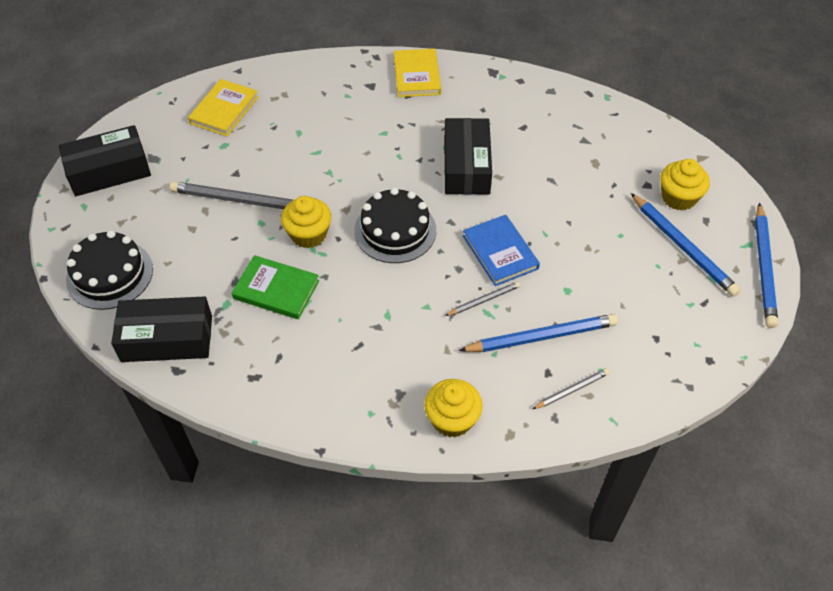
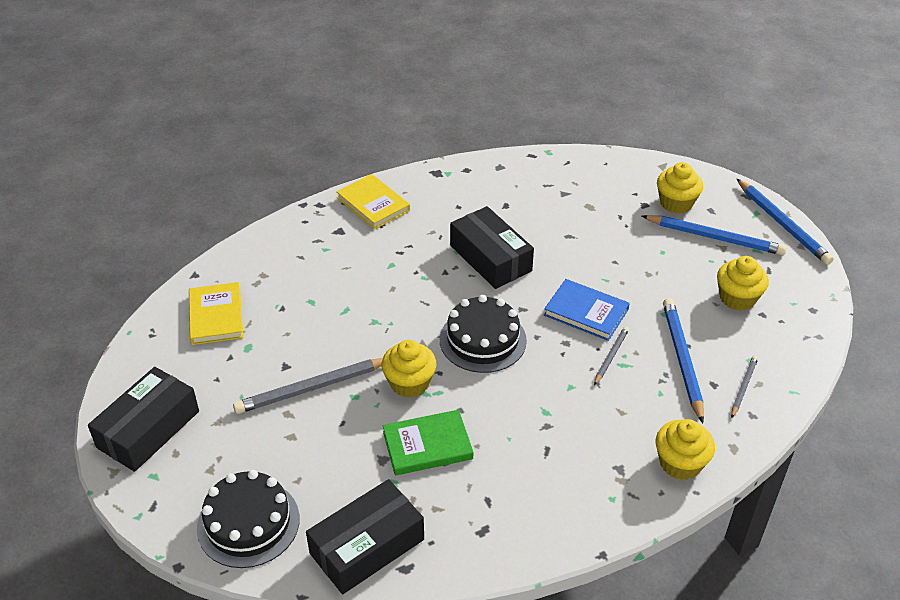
camera: 35 degrees left, 10 degrees down
blue pencil [458,314,618,352] -> blue pencil turned 45 degrees counterclockwise [663,298,704,423]
none -> yellow cupcake [717,256,769,311]

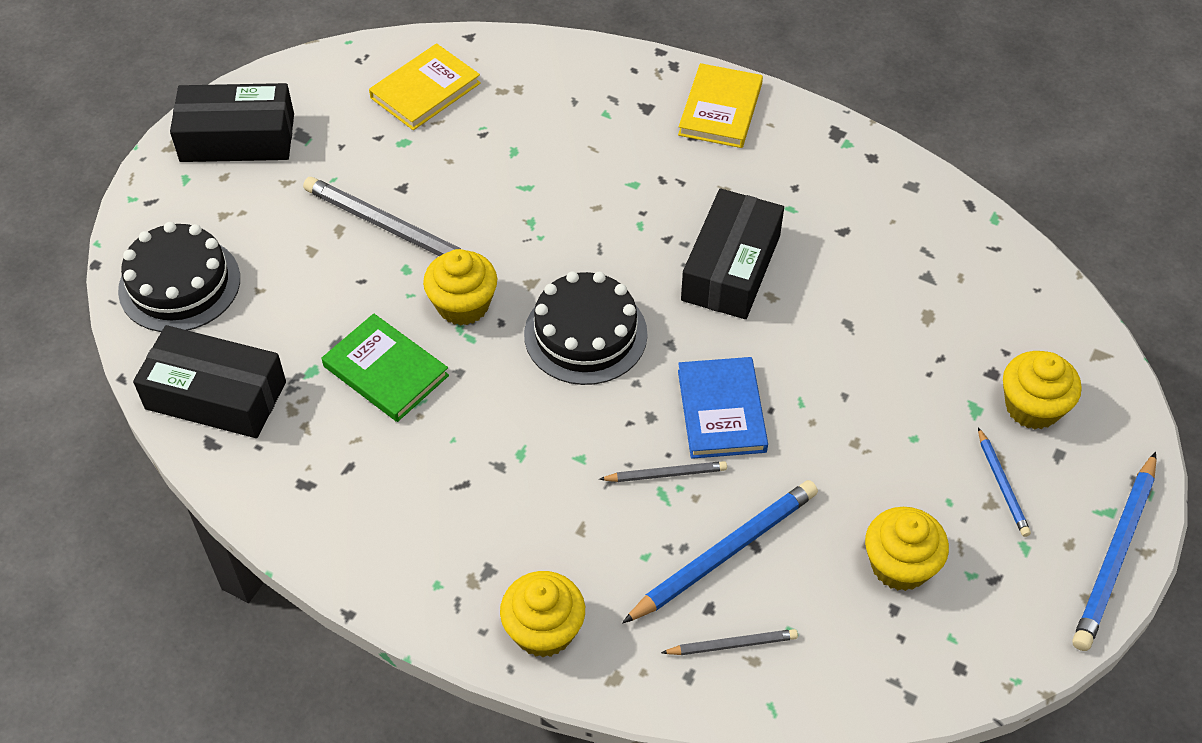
camera: 55 degrees right, 10 degrees up
blue pencil [642,215,787,255] -> blue pencil [978,427,1031,537], size x0.53

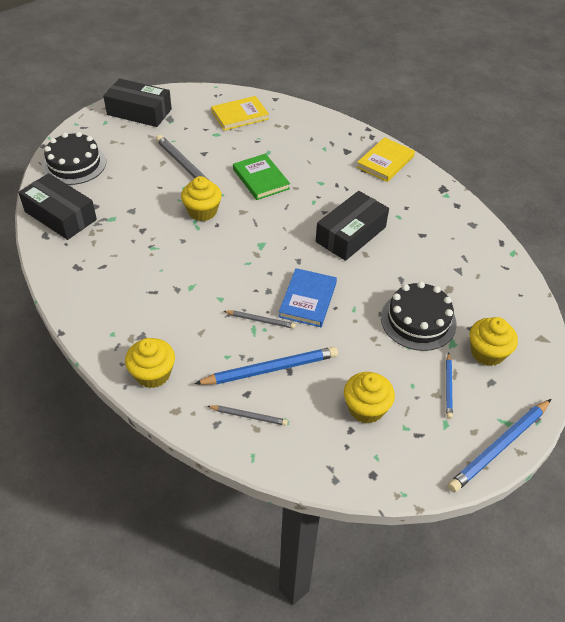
camera: 20 degrees right, 5 degrees down
green book [322,314,449,422] -> green book moved to [233,154,290,200]
black cake [524,271,648,385] -> black cake moved to [381,282,457,351]

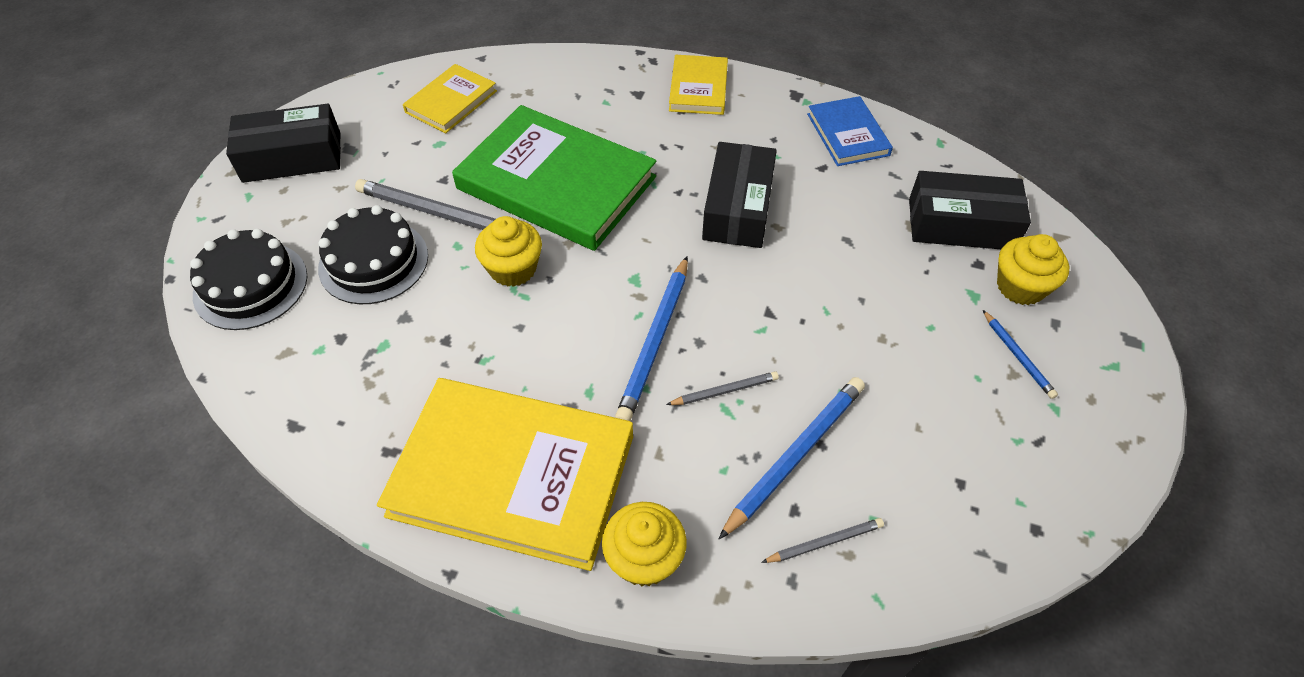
camera: 30 degrees left, 5 degrees up
black box [18,173,97,240] -> black box moved to [909,171,1031,249]
green book [233,154,290,200] -> green book [452,105,656,251], size x1.97
blue book [279,268,337,327] -> blue book moved to [807,96,893,166]
yellow cupcake [344,372,395,423] -> none
black cake [381,282,457,351] -> black cake moved to [318,205,428,304]
blue pencil [448,399,551,493] -> blue pencil moved to [615,256,688,421]
none -> yellow book [377,378,633,571]

